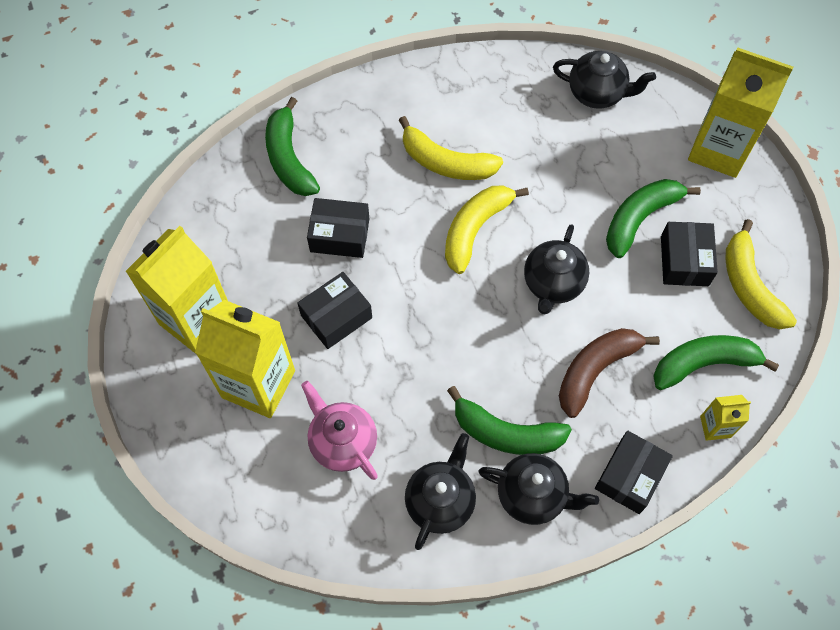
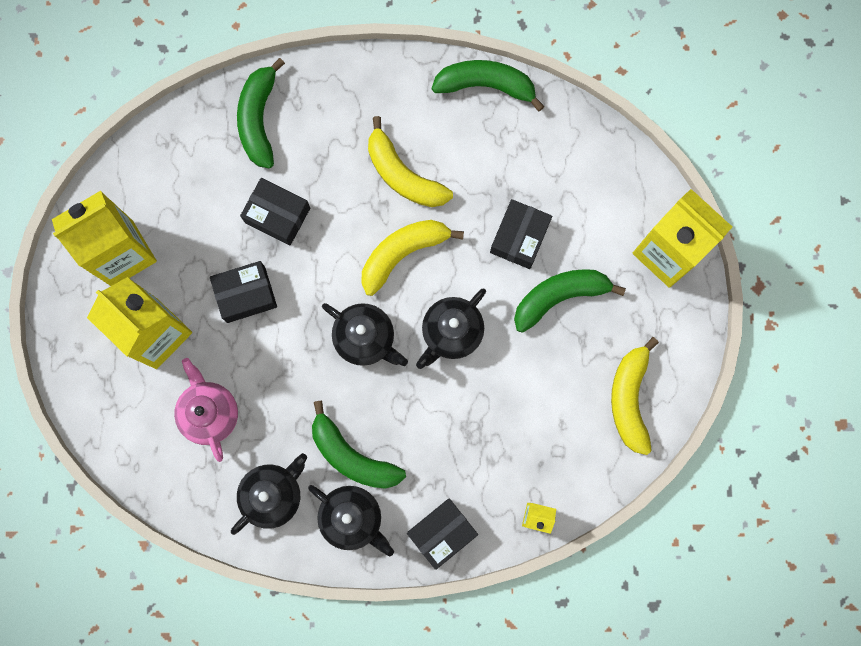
camera: 20 degrees right, 15 degrees up
black teapot [553,51,656,109] -> black teapot moved to [322,303,408,366]
brown banana [559,328,660,418] -> none
green banana [653,335,779,390] -> green banana moved to [432,60,545,112]
black box [661,222,718,286] -> black box moved to [490,199,552,269]

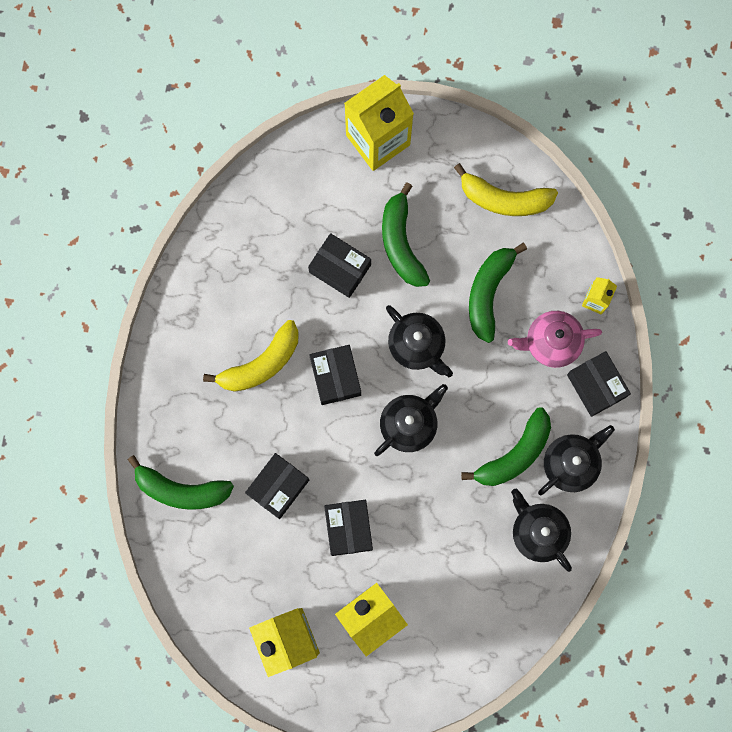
camera: 80 degrees left, 0 degrees up
pink teapot [174,358,238,462] -> pink teapot moved to [508,311,602,368]
yellow banana [361,220,464,296] -> black box [309,345,361,405]
green banana [432,60,545,112] -> green banana moved to [469,243,527,343]

